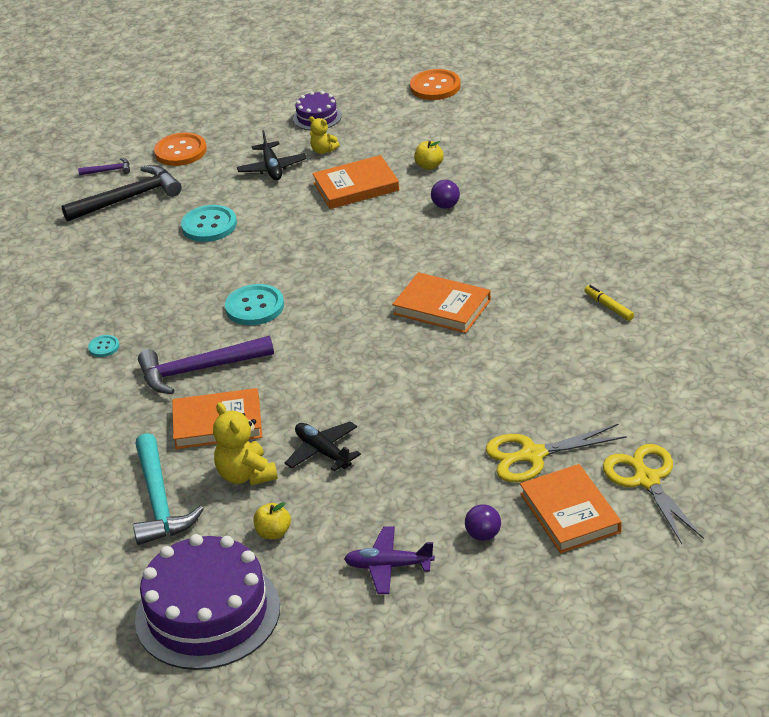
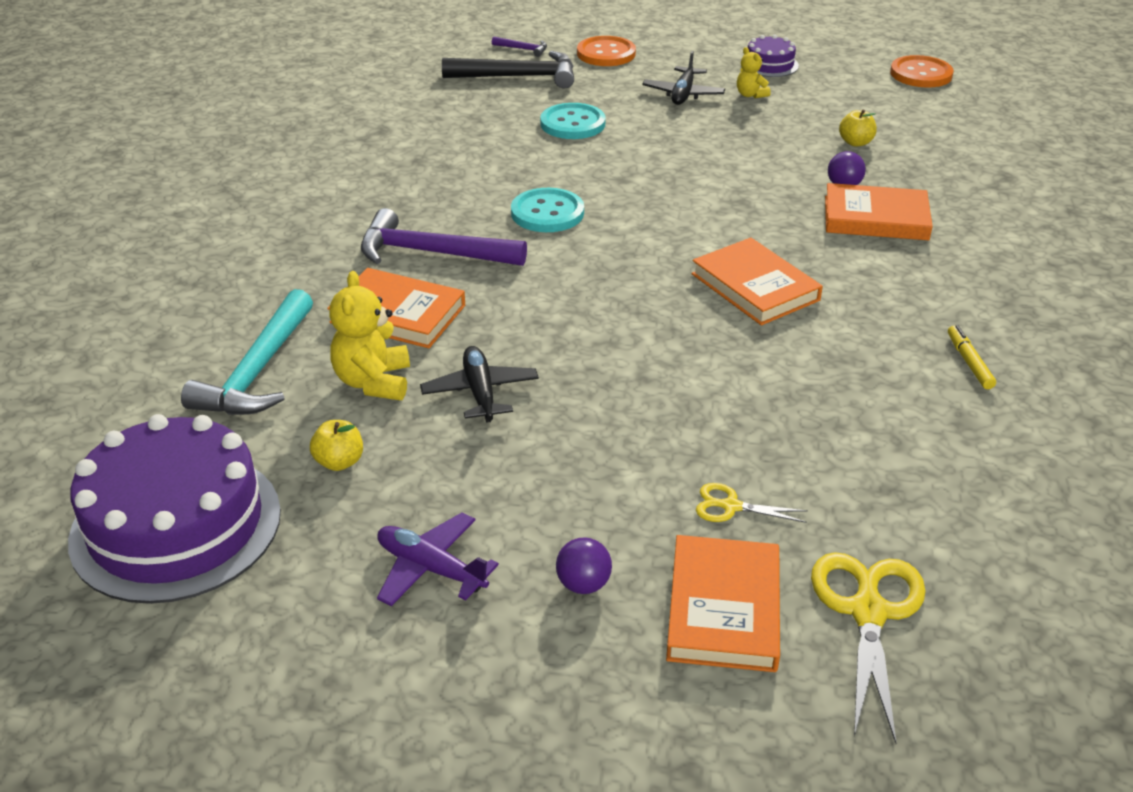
camera: 25 degrees right, 0 degrees up
turquoise button [88,335,119,357] -> none
orange book [312,155,399,209] -> orange book moved to [825,183,933,240]
yellow scissors [486,424,627,482] -> yellow scissors [696,483,808,523], size x0.52

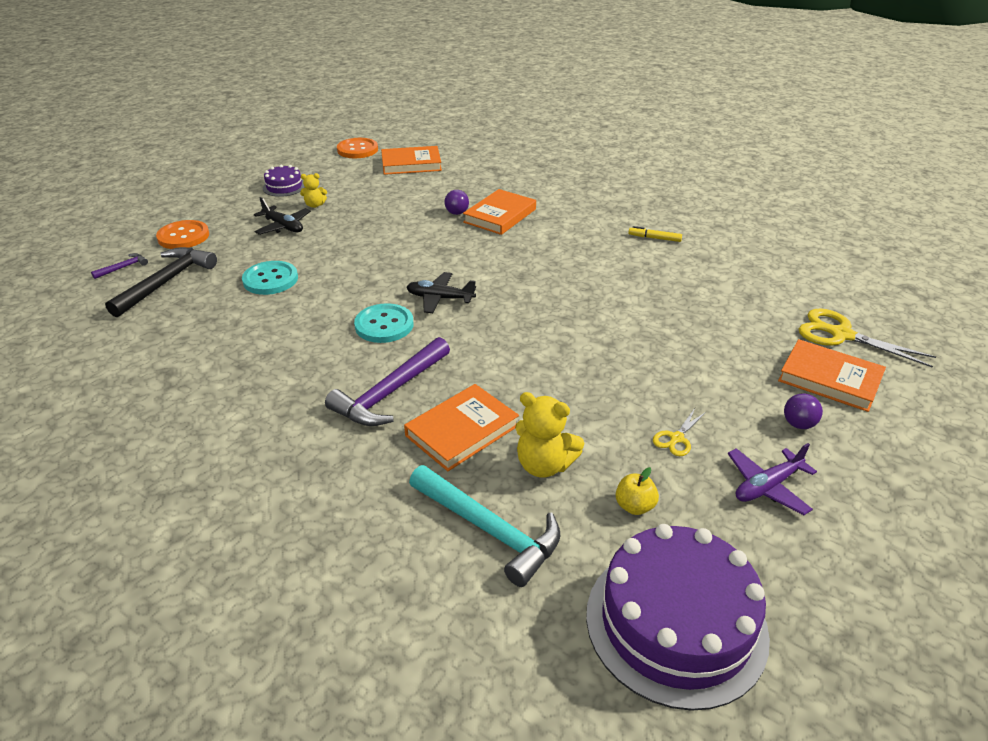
camera: 65 degrees left, 0 degrees up
black plane [420,346,539,423] -> black plane moved to [407,272,476,313]
orange book [692,238,823,325] -> orange book moved to [381,146,442,175]
yellow scissors [696,483,808,523] -> yellow scissors moved to [653,408,706,456]
yellow apple [839,110,877,147] -> none

